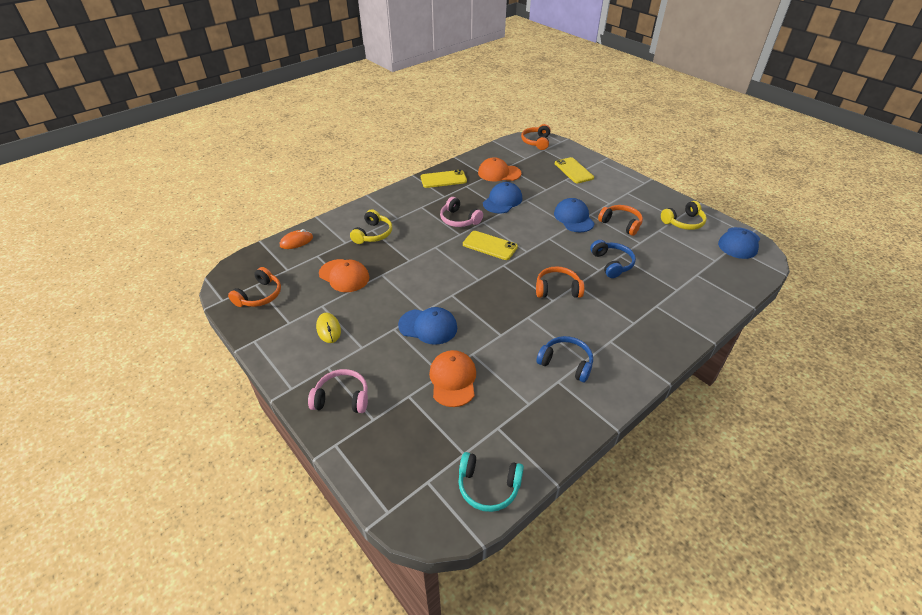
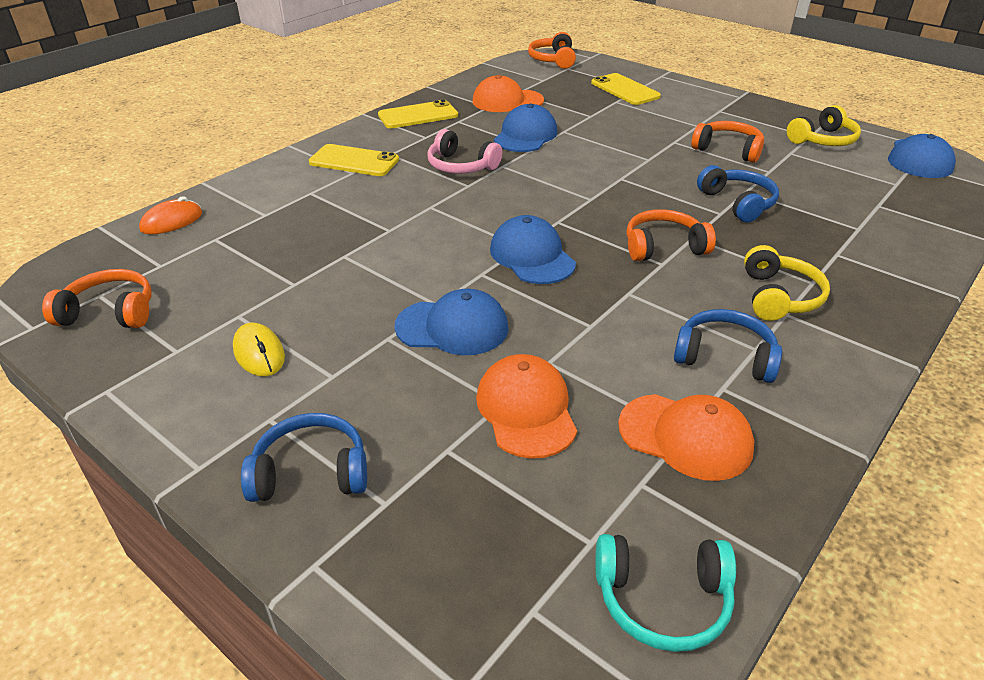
camera: 10 degrees left, 5 degrees down
orange headphones [228,267,281,307] -> orange headphones turned 105 degrees counterclockwise [42,269,152,328]
pink headphones [308,369,368,413] -> blue headphones [241,413,367,502]
orange cap [319,259,369,292] -> orange cap moved to [618,394,755,481]
yellow headphones [350,209,392,244] -> yellow headphones moved to [744,245,830,321]
yellow phone [463,231,518,260] -> yellow phone moved to [309,144,399,176]
blue cap [554,198,595,232] -> blue cap moved to [490,215,576,284]

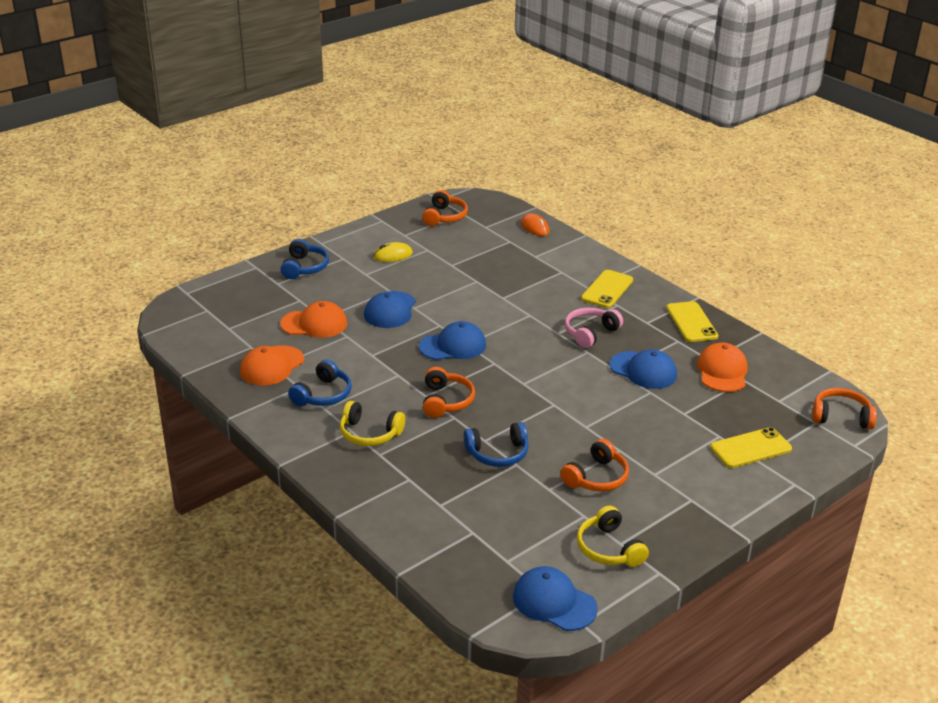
camera: 100 degrees right, 5 degrees down
turquoise headphones [595,534,736,652] -> none

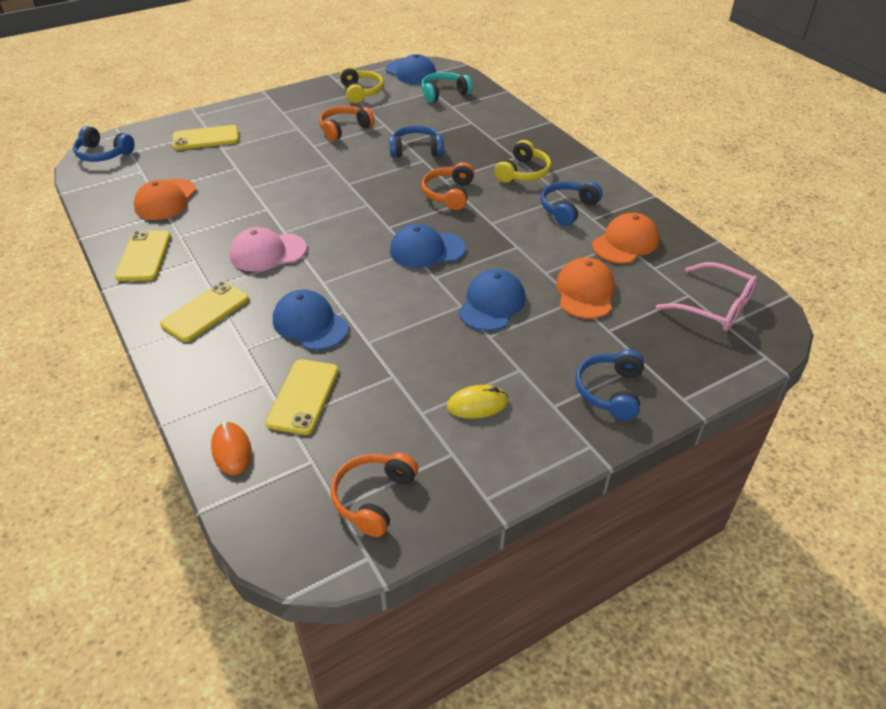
camera: 170 degrees left, 10 degrees up
orange cap [280,301,347,338] -> orange cap turned 90 degrees clockwise [556,257,615,319]
yellow headphones [340,401,405,446] -> yellow headphones turned 90 degrees clockwise [495,140,551,183]
pink headphones [565,308,623,348] -> pink cap [229,227,307,271]
blue cap [609,349,677,389] -> blue cap moved to [273,290,349,350]
orange headphones [812,388,877,429] -> blue headphones [73,126,135,162]
none -> yellow phone [266,359,339,435]
none -> turquoise headphones [421,72,472,103]
none -> pink glasses [656,262,758,331]

